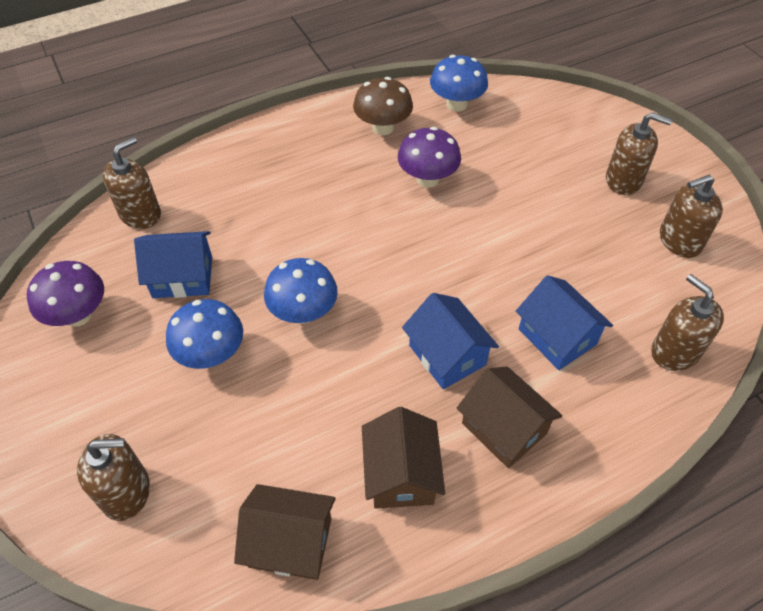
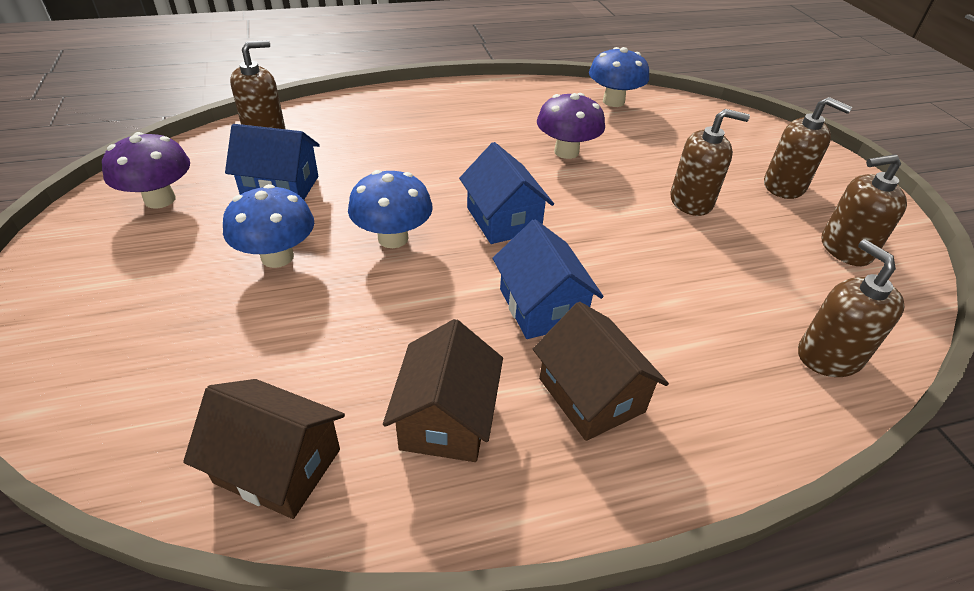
camera: 10 degrees right, 10 degrees down
brown soap dispenser [77,434,150,521] -> brown soap dispenser moved to [670,109,750,216]
brown mushroom [353,77,413,135] -> none
blue house [516,275,613,370] -> blue house moved to [459,142,554,244]

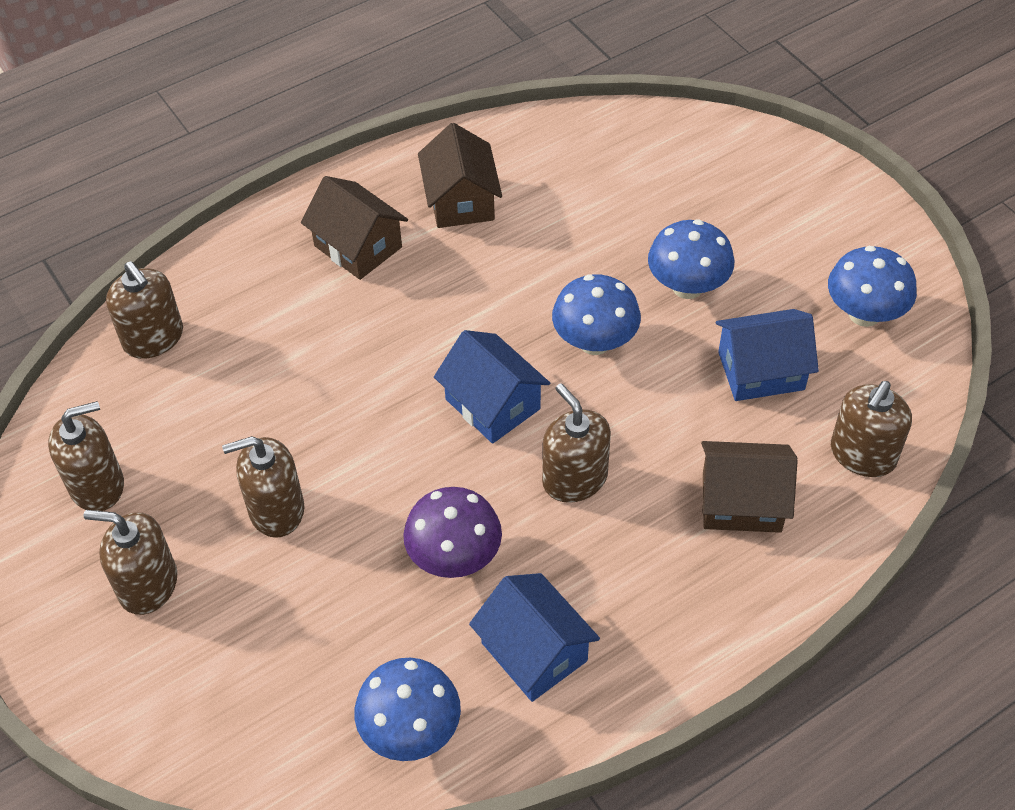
camera: 165 degrees right, 10 degrees up
purple mushroom [102,132,190,209] -> blue mushroom [828,246,917,327]
brown house [183,379,345,519] -> brown house moved to [701,441,798,533]
blue house [493,219,603,339] -> blue house moved to [469,573,600,702]
none -> brown soap dispenser [542,383,611,503]

